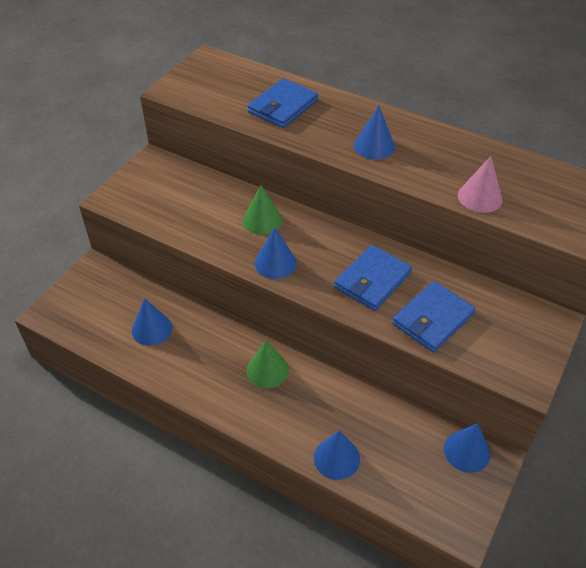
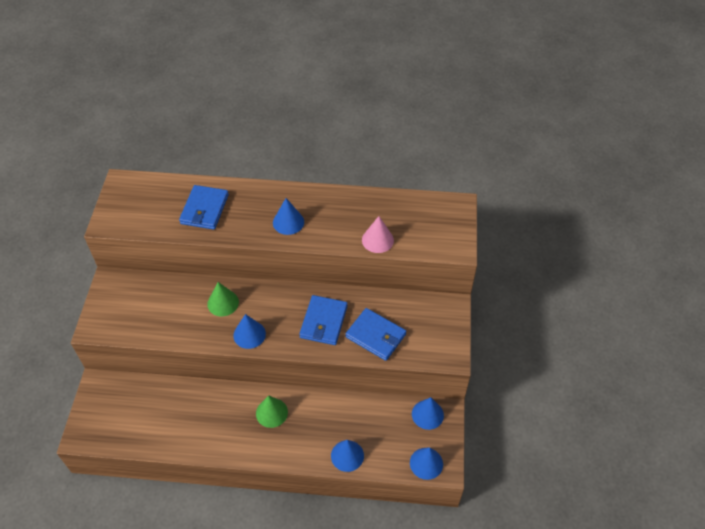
camera: 25 degrees left, 5 degrees up
blue cone [132,298,172,346] -> blue cone moved to [410,447,443,480]
blue wallet [392,281,476,352] -> blue wallet turned 75 degrees counterclockwise [345,308,406,361]

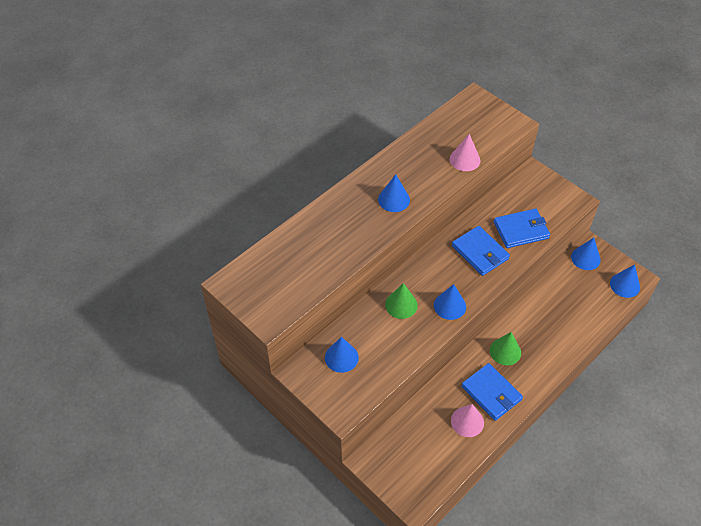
camera: 50 degrees left, 0 degrees up
blue wallet [179,185,229,230] -> blue wallet moved to [461,363,523,421]
blue cone [331,440,364,472] -> blue cone moved to [325,337,359,373]
none -> pink cone [451,404,484,437]

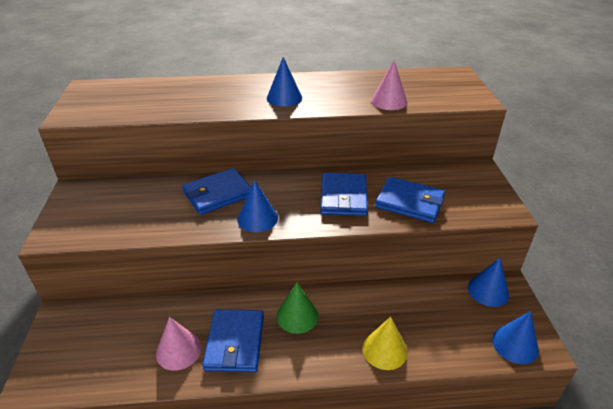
camera: 40 degrees right, 15 degrees down
blue cone [325,337,359,373] -> none
green cone [385,283,418,319] -> blue wallet [182,168,251,215]
none -> yellow cone [363,317,408,370]

